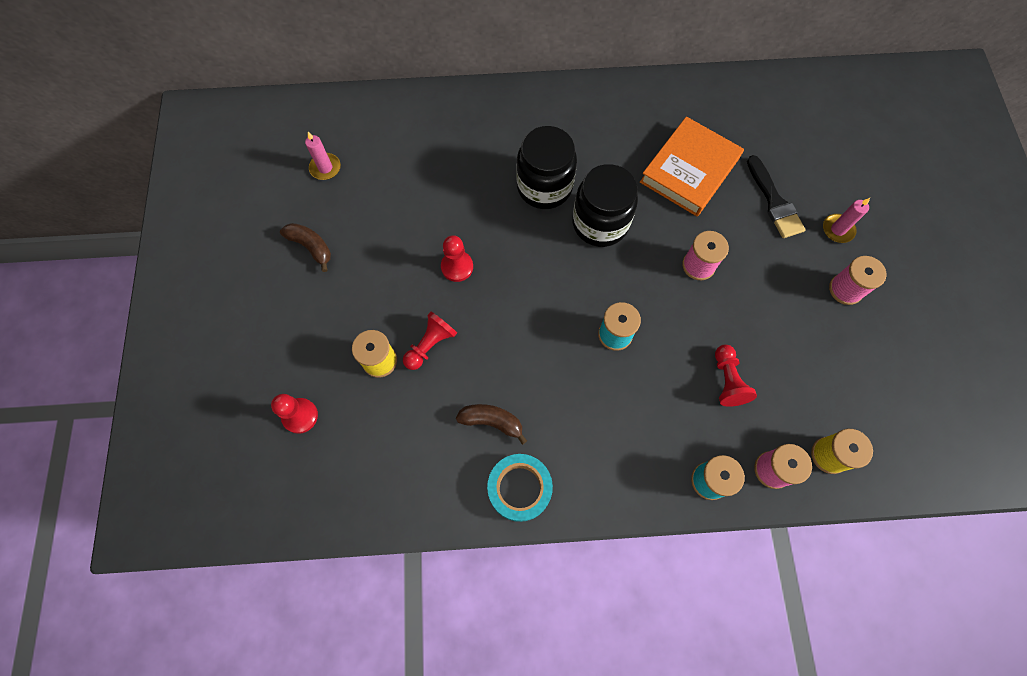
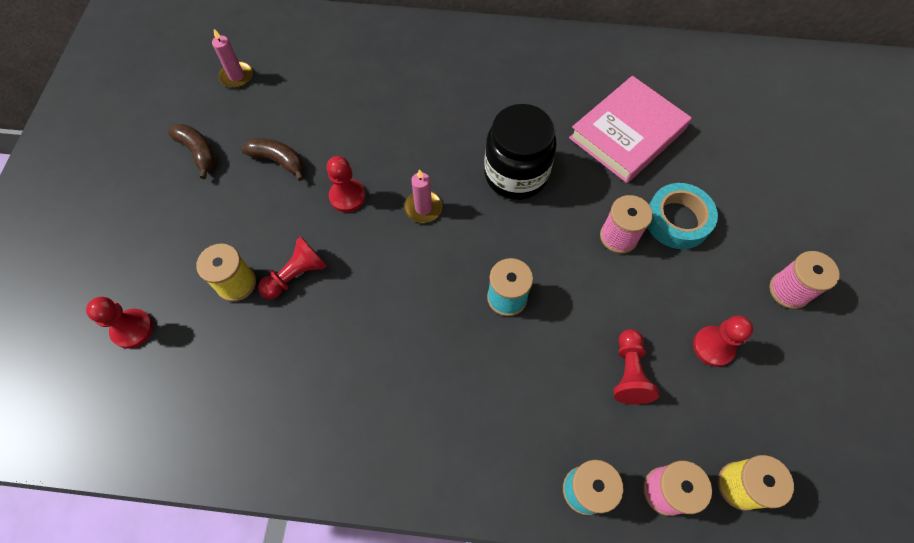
camera: 10 degrees right, 5 degrees down
brown banana [456,404,527,445] -> brown banana moved to [241,138,304,181]
turquoise tape [487,454,553,522] -> turquoise tape moved to [647,183,718,249]
black jar [516,126,577,209] -> none
orange book [640,116,744,216] -> pink book [569,76,692,183]
black brush [747,155,805,238] -> none
pink candle [823,198,870,243] -> pink candle moved to [404,169,442,223]
none -> red pawn [693,315,753,367]

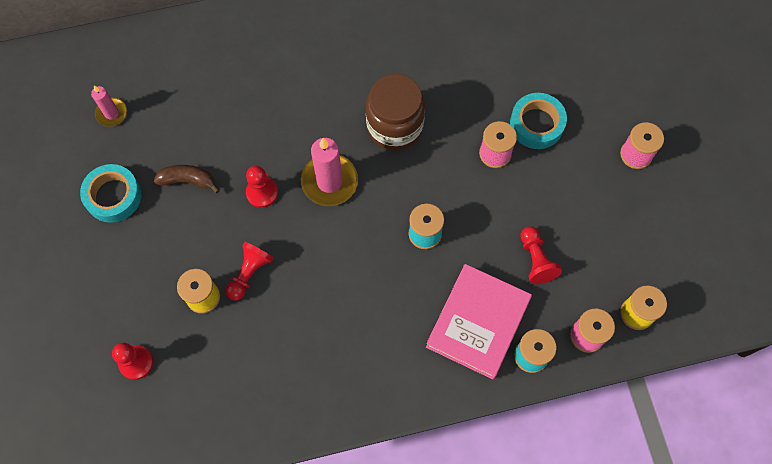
camera: 20 degrees left, 5 degrees up
brown banana [168,124,216,179] -> turquoise tape [80,164,141,223]
pink candle [404,169,442,223] -> pink candle [301,138,358,206], size x1.72
black jar [484,104,557,200] -> brown jar [366,74,425,151]
pink book [569,76,692,183] -> pink book moved to [426,264,532,379]
red pawn [693,315,753,367] -> none

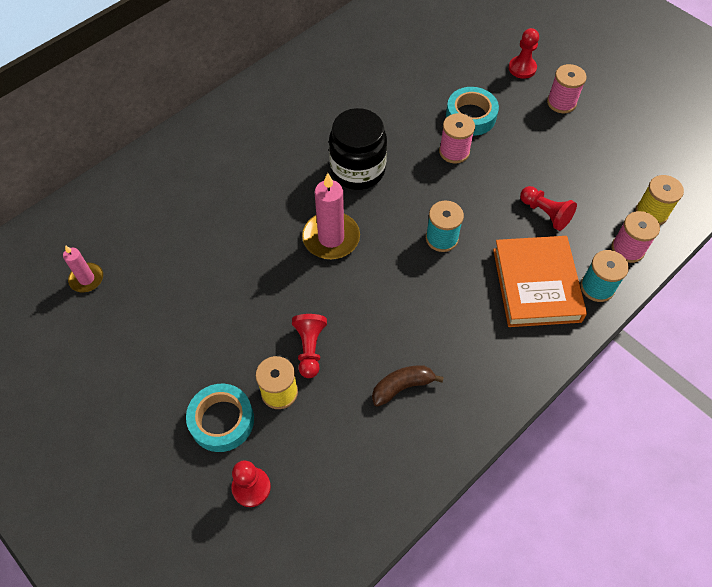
camera: 30 degrees left, 10 degrees down
turquoise tape [80,164,141,223] -> turquoise tape moved to [186,384,254,452]
brown banana [154,165,220,193] -> brown banana moved to [372,365,444,407]
red pawn [246,166,278,208] -> red pawn moved to [508,28,539,79]
brown jar [366,74,425,151] -> black jar [329,108,387,190]
pink book [426,264,532,379] -> orange book [493,236,587,327]

